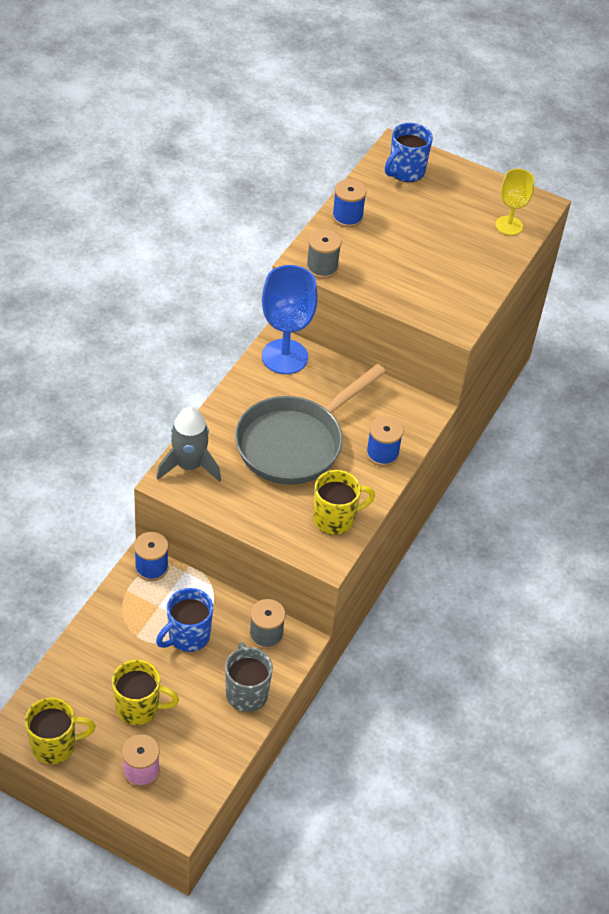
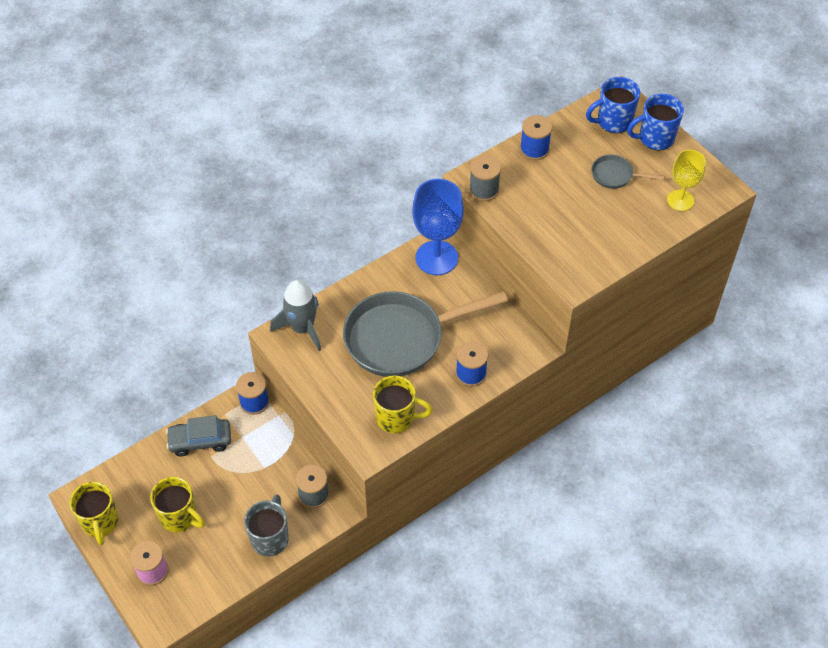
camera: 30 degrees right, 5 degrees up
yellow mug [25,697,96,764] -> yellow mug turned 60 degrees clockwise [70,482,119,545]
blue mug [156,588,213,652] -> blue mug moved to [627,94,684,151]
none -> grey car [166,415,231,456]
none -> grey pan [591,155,664,189]

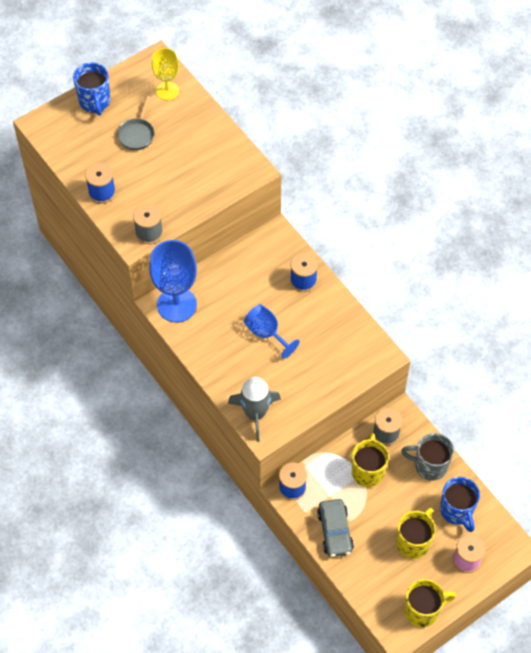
camera: 90 degrees left, 5 degrees up
grey pan [343,291,508,377] -> blue goblet [244,304,300,359]
yellow mug [373,376,433,433] -> yellow mug moved to [352,433,389,487]
blue mug [586,77,640,133] -> blue mug moved to [440,477,480,532]

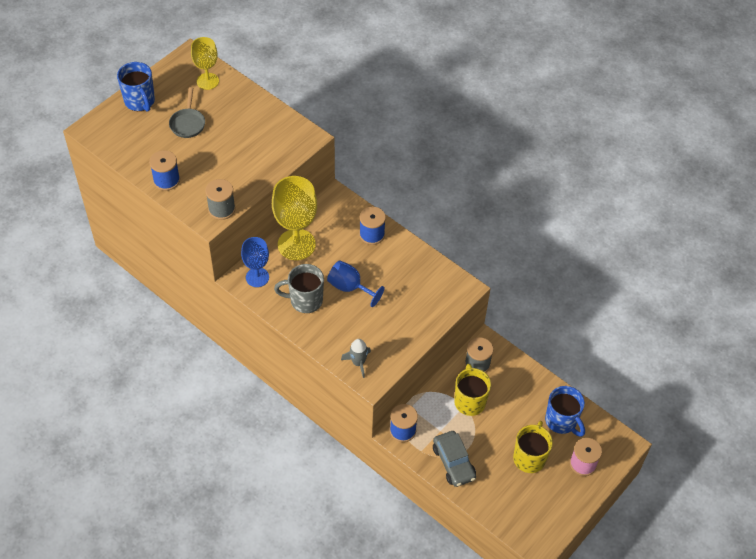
camera: 15 degrees left, 5 degrees down
blue goblet [149,240,197,322] -> blue goblet [241,237,269,287], size x0.60
grey rocket [228,377,281,441] -> grey rocket [341,339,371,378], size x0.61
grey mug [401,433,454,481] -> grey mug moved to [274,264,324,313]
yellow mug [404,579,456,627] -> none
none -> yellow goblet [272,176,317,260]

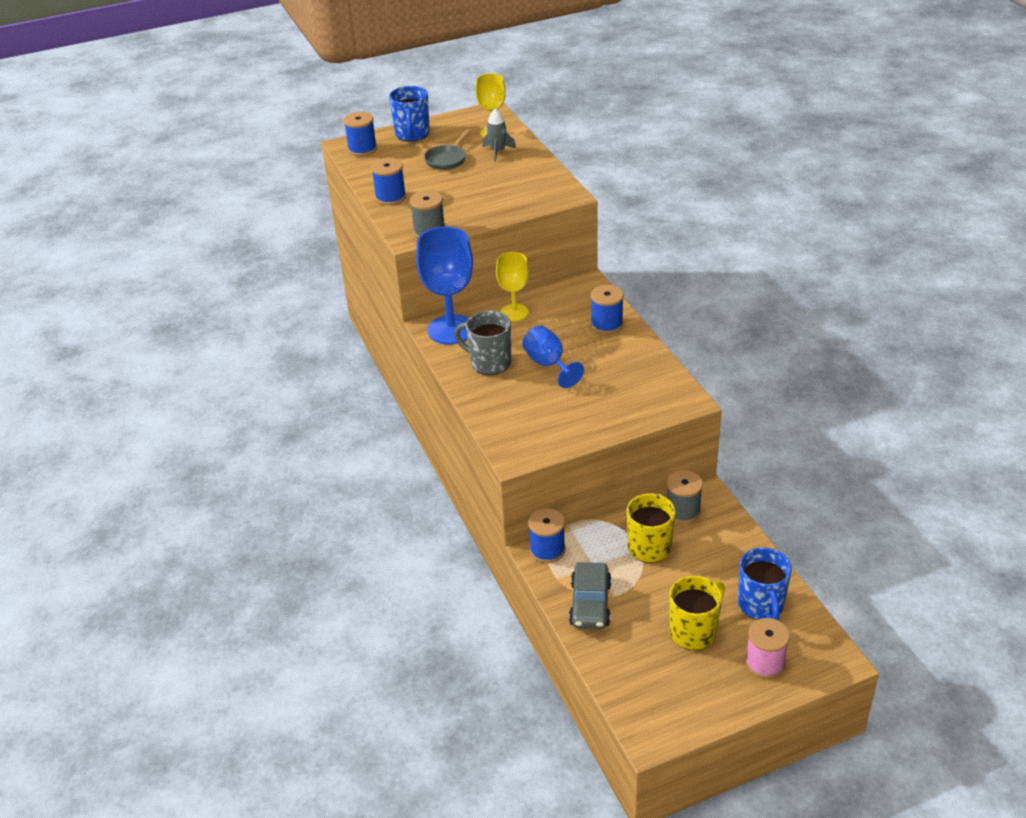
camera: 30 degrees right, 15 degrees down
blue goblet [241,237,269,287] -> blue goblet [416,227,473,344], size x1.65
yellow goblet [272,176,317,260] -> yellow goblet [496,252,529,321], size x0.60
grey rocket [341,339,371,378] -> grey rocket moved to [483,108,516,162]
none -> blue spool [344,112,377,156]

